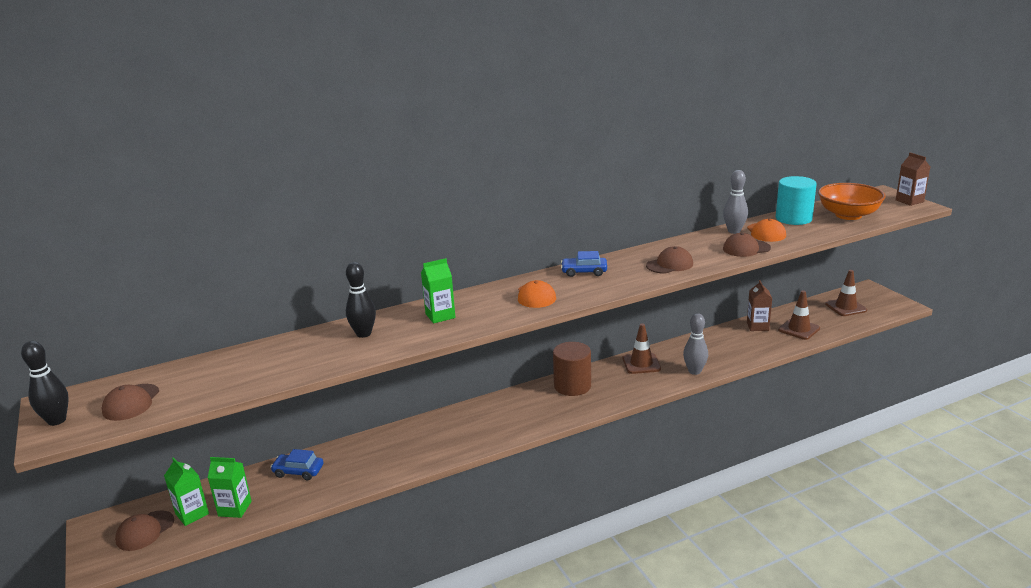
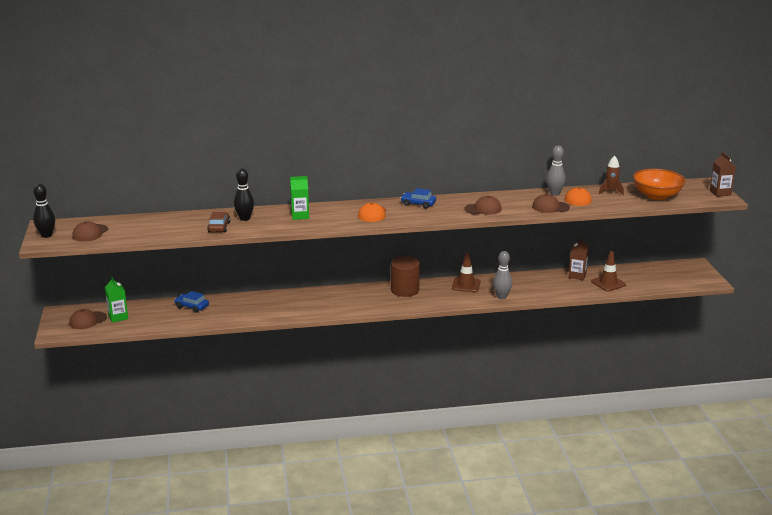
camera: 15 degrees right, 0 degrees up
green carton [208,457,252,518] -> none
turquoise cylinder [776,176,817,225] -> brown rocket [599,155,624,195]
brown traffic cone [825,270,867,316] -> none
none -> brown car [207,212,231,233]

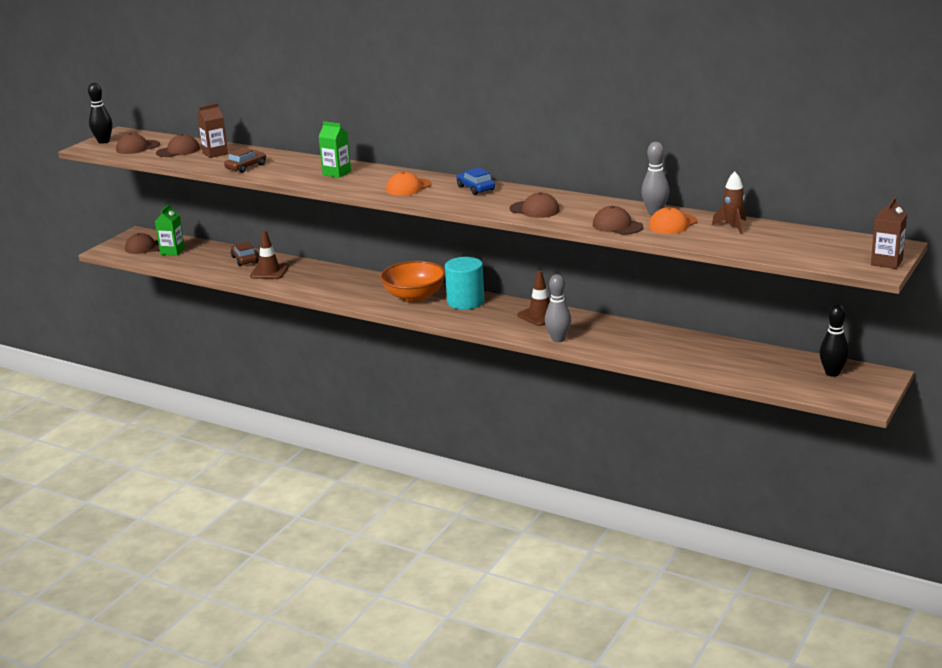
camera: 40 degrees right, 0 degrees up
blue car [174,291,209,313] -> brown car [231,242,259,266]
black bowling pin [234,168,254,221] -> black bowling pin moved to [819,304,849,377]
brown cylinder [391,256,420,297] -> turquoise cylinder [445,257,484,310]
brown carton [568,238,589,280] -> brown carton moved to [197,103,228,158]
brown traffic cone [591,251,626,291] -> brown traffic cone moved to [250,230,289,279]
orange bowl [633,169,686,200] -> orange bowl moved to [380,261,445,302]
none -> brown cap [156,134,200,157]

